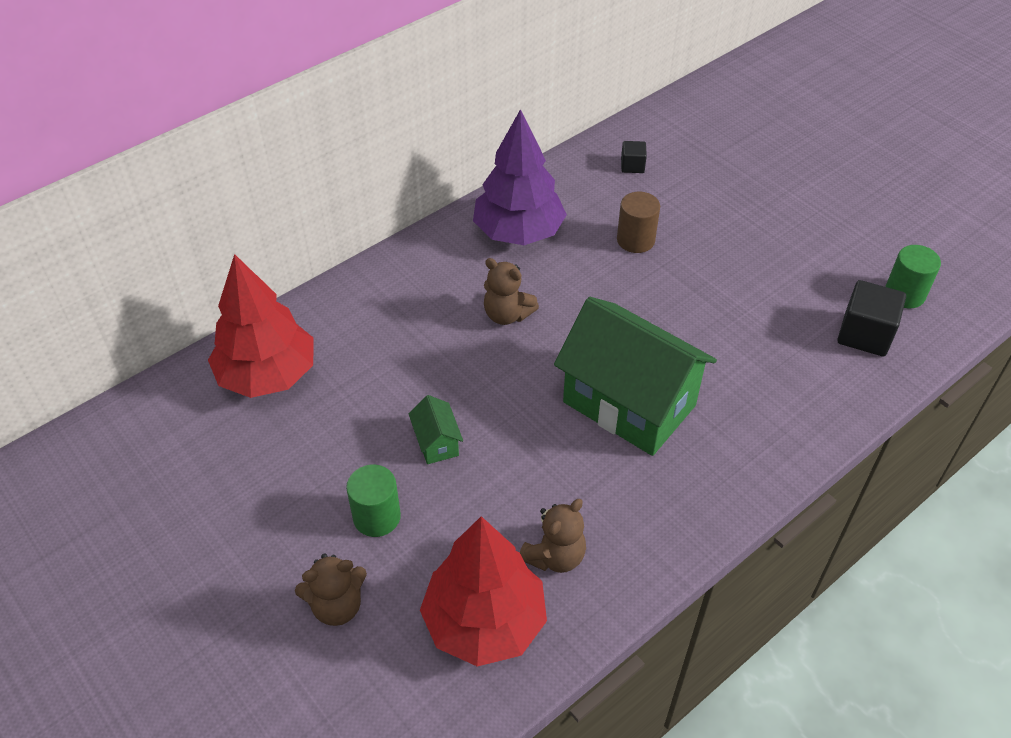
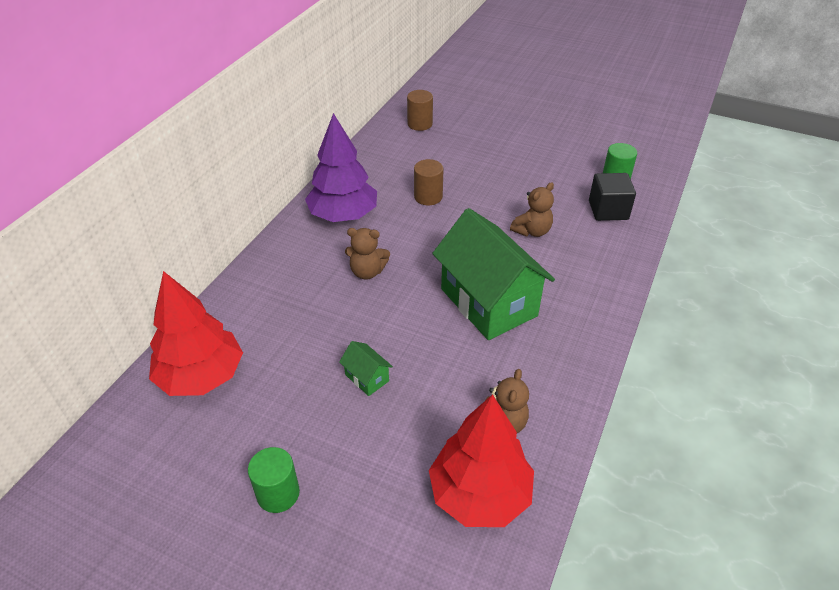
camera: 25 degrees left, 5 degrees down
brown teddy bear [295,553,367,626] -> brown teddy bear moved to [510,182,554,237]
green cylinder [346,465,401,537] -> green cylinder moved to [248,447,300,513]
green house [554,297,717,456] -> green house turned 45 degrees clockwise [432,208,555,340]
black cube [621,141,647,173] -> none
none -> brown cylinder [407,90,433,131]

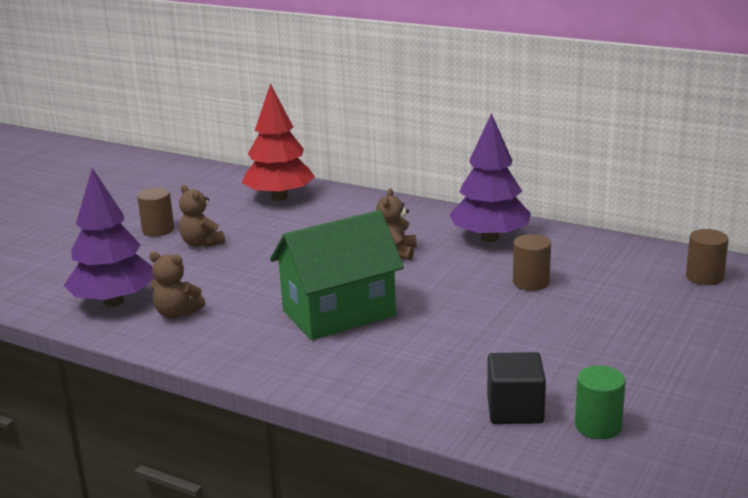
camera: 95 degrees right, 20 degrees down
green cylinder [248,447,300,513] -> brown cylinder [137,188,174,236]
green house [339,341,393,396] -> none
red tree [429,394,534,527] -> purple tree [64,168,154,307]
brown teddy bear [510,182,554,237] -> brown teddy bear moved to [179,185,225,247]

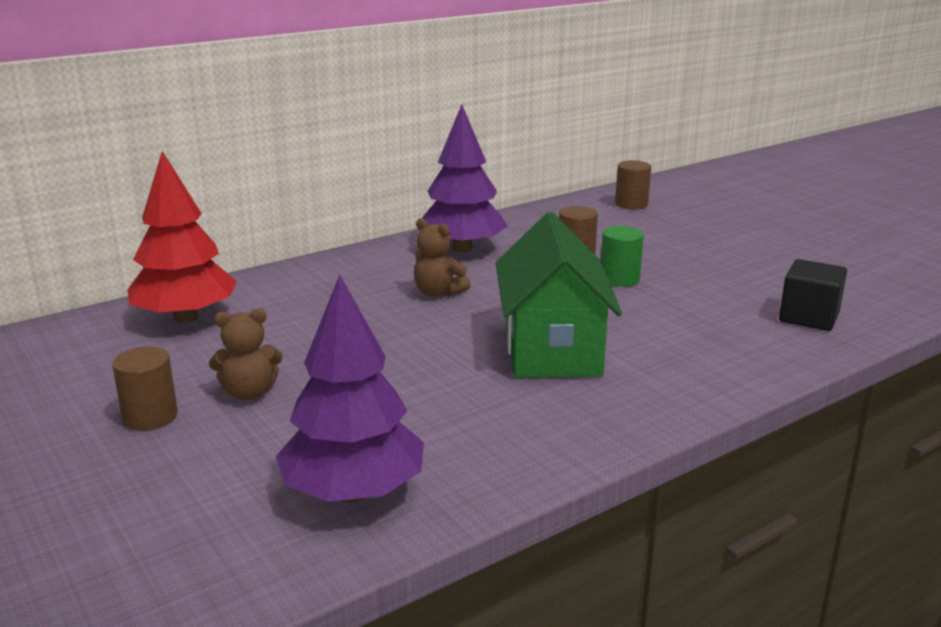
camera: 65 degrees left, 0 degrees up
brown teddy bear [149,251,205,319] -> none
green cylinder [575,366,626,439] -> green cylinder moved to [601,226,644,287]

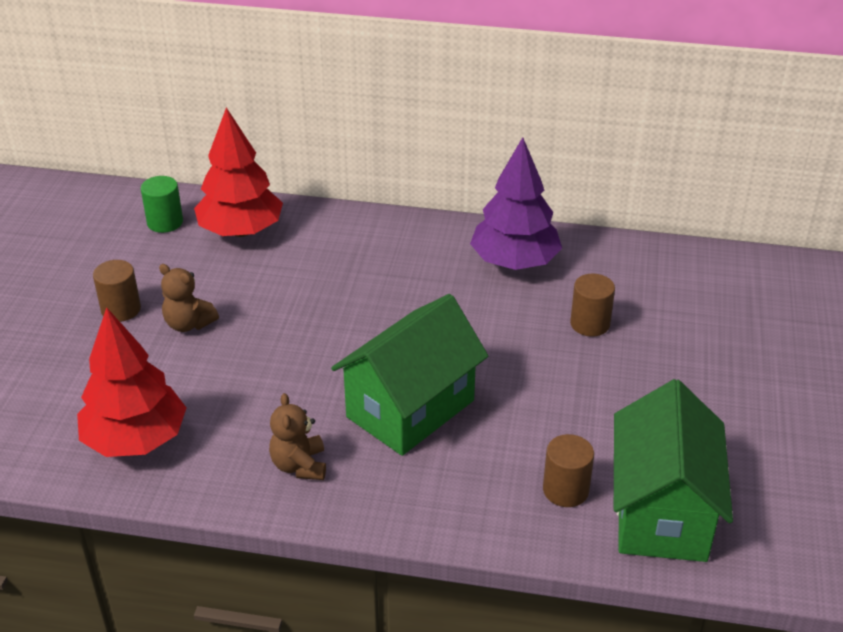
camera: 45 degrees right, 15 degrees up
purple tree [276,275,424,502] -> red tree [77,308,186,457]
brown teddy bear [414,218,470,297] -> brown teddy bear moved to [269,393,326,480]
green cylinder [601,226,644,287] -> green cylinder moved to [141,176,183,233]
brown cylinder [615,160,651,209] -> brown cylinder moved to [543,434,594,507]
black cube [779,259,847,331] -> green house [614,379,733,562]

